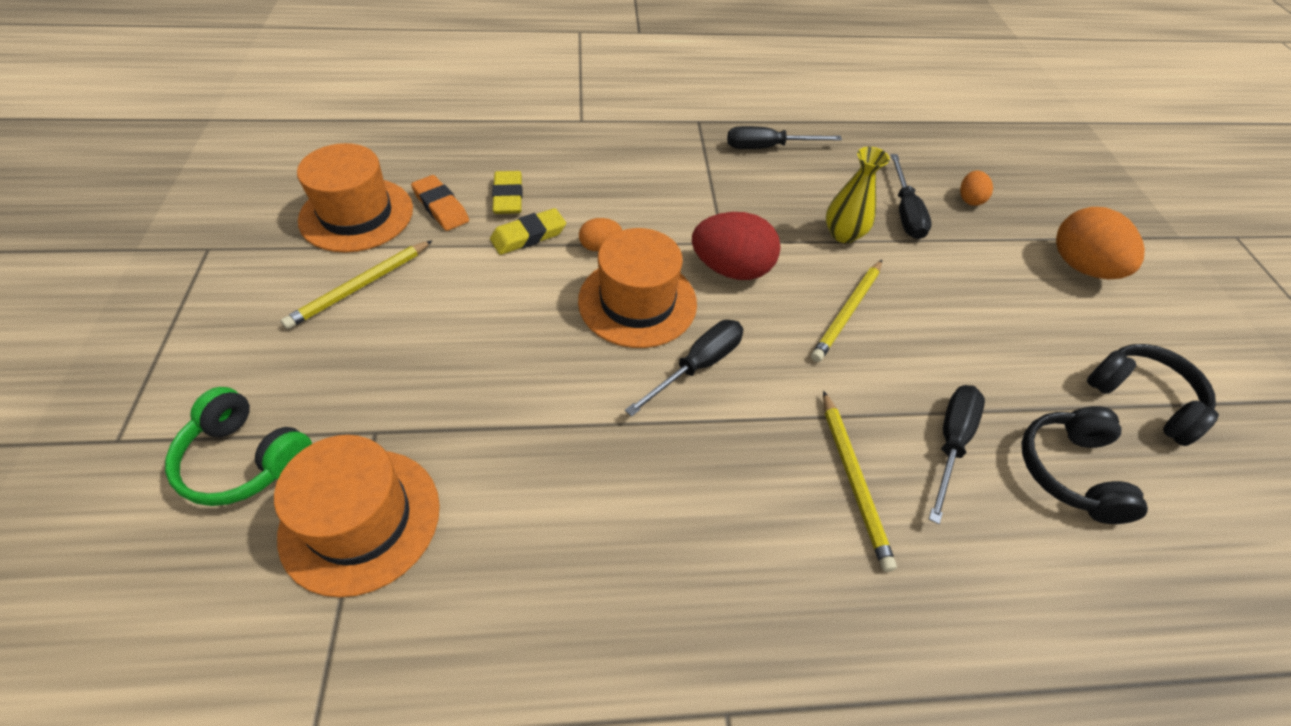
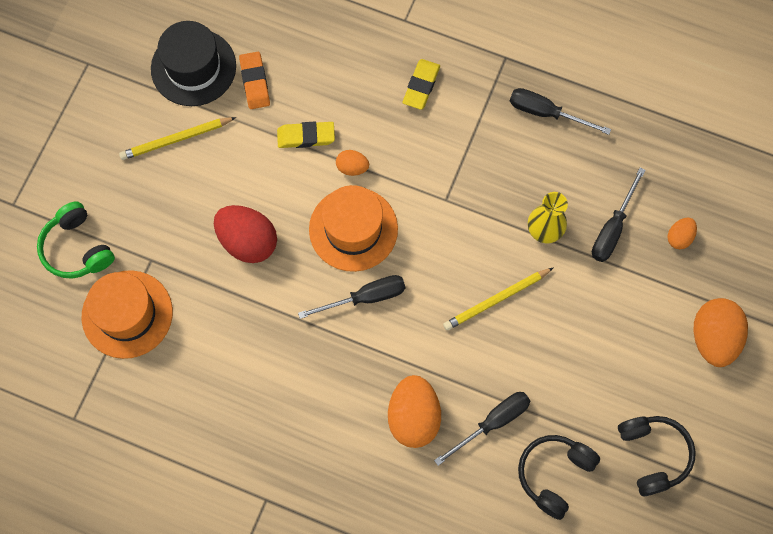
camera: 30 degrees right, 20 degrees up
orange hat [297,143,413,253] -> black hat [151,21,236,106]
yellow eraser [492,171,523,214] -> yellow eraser moved to [403,59,440,110]
red egg [692,212,781,280] -> red egg moved to [214,205,277,263]
yellow pencil [823,391,897,572] -> orange egg [388,375,441,448]

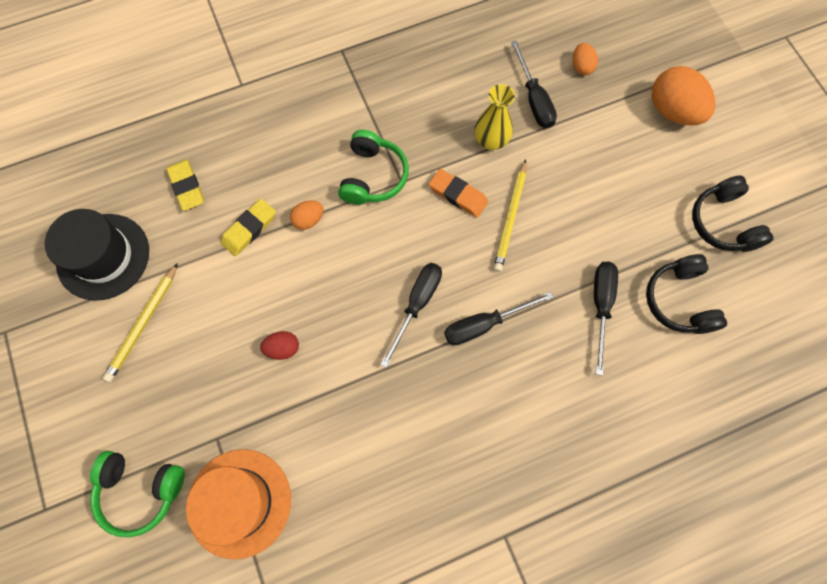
camera: 45 degrees left, 0 degrees up
red egg [214,205,277,263] -> red egg [260,331,299,360], size x0.51
orange eraser [239,52,270,109] -> orange eraser moved to [429,169,488,218]
orange hat [309,185,398,272] -> none
orange egg [388,375,441,448] -> none
yellow eraser [403,59,440,110] -> yellow eraser moved to [166,159,204,211]
black screwdriver [510,88,611,135] -> black screwdriver moved to [444,292,554,345]
black headphones [618,416,696,496] -> black headphones turned 135 degrees counterclockwise [692,175,774,252]
none -> green headphones [338,130,409,205]

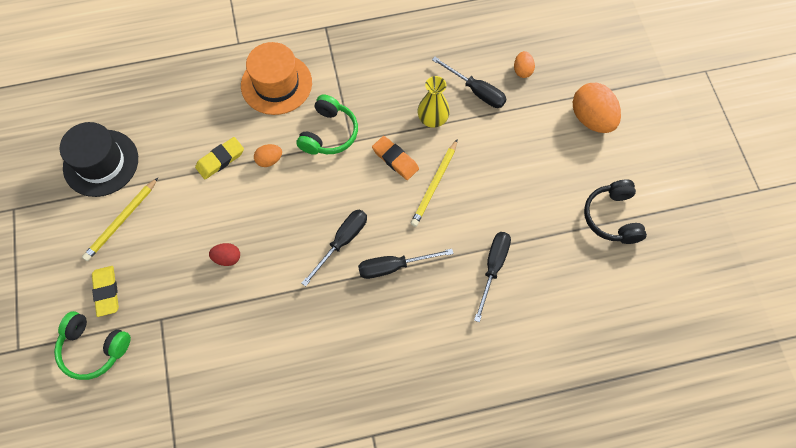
camera: 10 degrees right, 5 degrees down
yellow eraser [166,159,204,211] -> yellow eraser moved to [92,266,119,317]
orange hat [186,449,291,559] -> orange hat moved to [241,42,312,115]
black screwdriver [511,40,557,128] -> black screwdriver turned 45 degrees counterclockwise [432,57,507,108]
black headphones [646,254,727,334] -> none

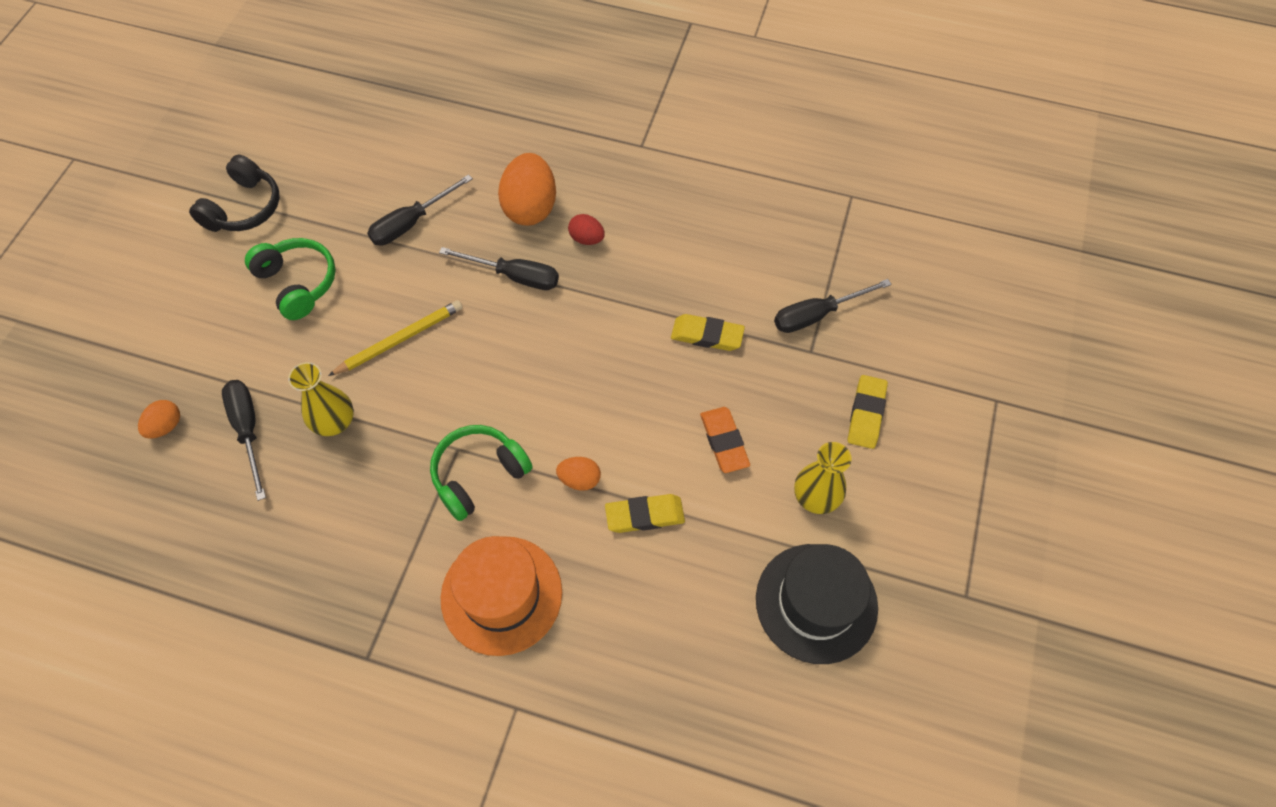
camera: 150 degrees left, 5 degrees down
green headphones [54,311,131,380] -> green headphones moved to [245,238,336,320]
yellow pencil [82,178,158,261] -> yellow vase [794,442,852,514]
red egg [209,243,240,266] -> red egg moved to [568,214,605,245]
black screwdriver [302,209,367,286] -> black screwdriver moved to [774,279,892,333]
orange eraser [372,136,419,180] -> orange eraser moved to [700,407,750,473]
orange egg [573,83,621,133] -> orange egg moved to [498,153,556,226]
none -> yellow eraser [671,314,745,351]

